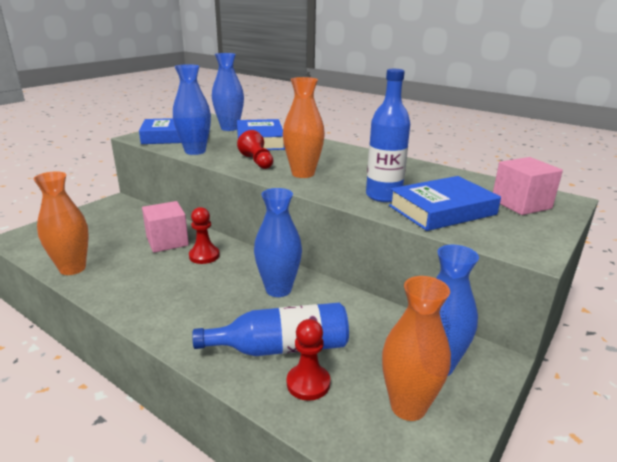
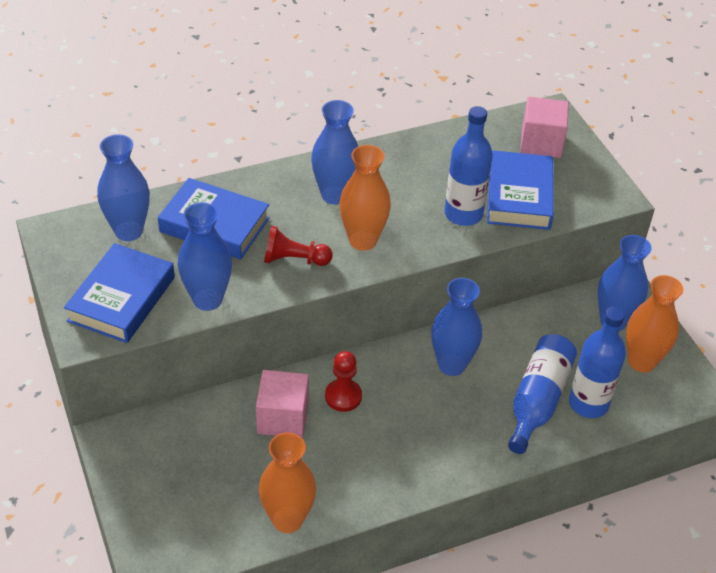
camera: 60 degrees left, 20 degrees up
red pawn [287,319,330,401] -> blue bottle [569,307,626,418]
none -> blue vase [311,100,358,205]

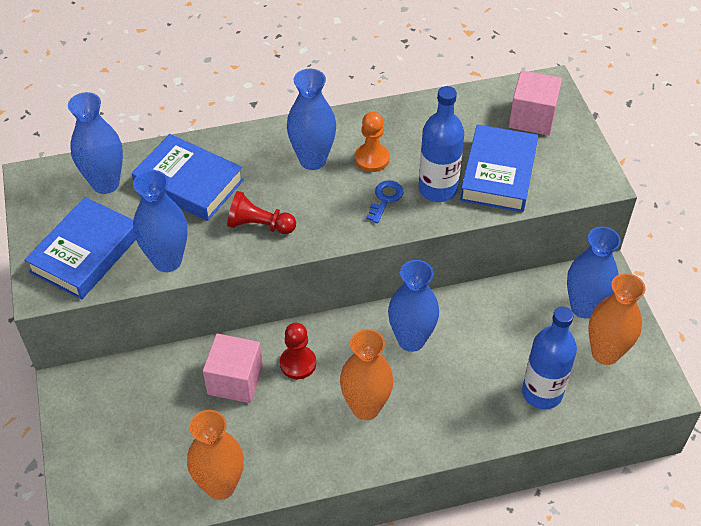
camera: 10 degrees right, 5 degrees up
orange vase [339,145,391,251] -> orange vase moved to [340,329,393,420]
blue bottle [508,334,577,454] -> none
none -> orange pawn [355,112,390,172]
none -> blue key [366,180,403,223]

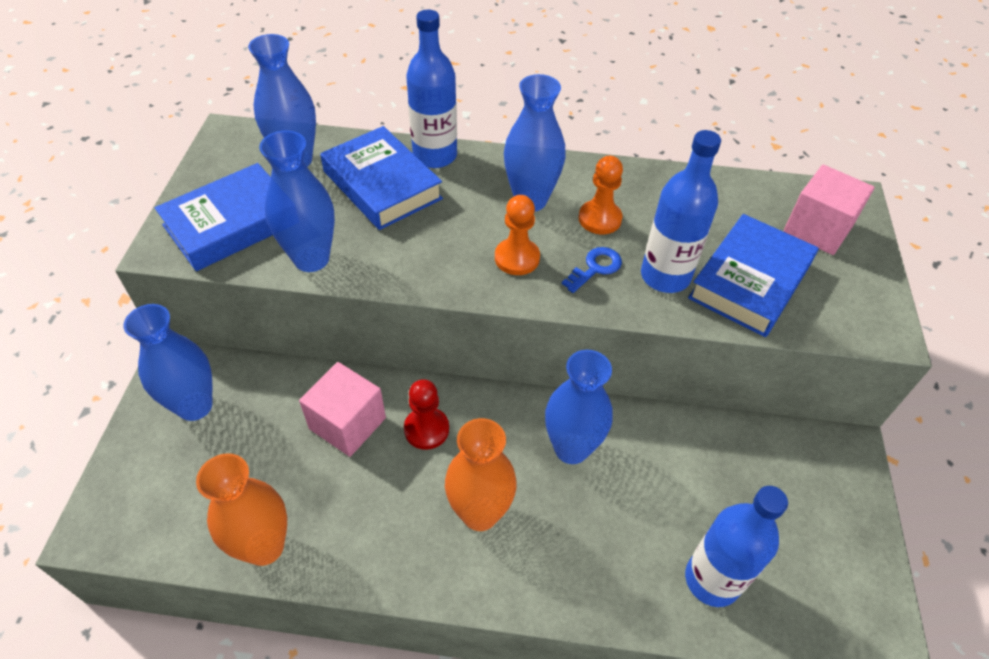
camera: 20 degrees right, 0 degrees up
red pawn [227,191,296,234] -> none
blue vase [567,227,621,318] -> blue vase moved to [123,304,213,421]
orange vase [588,273,645,365] -> none
none -> blue bottle [406,10,457,168]
none -> orange pawn [495,195,540,275]

